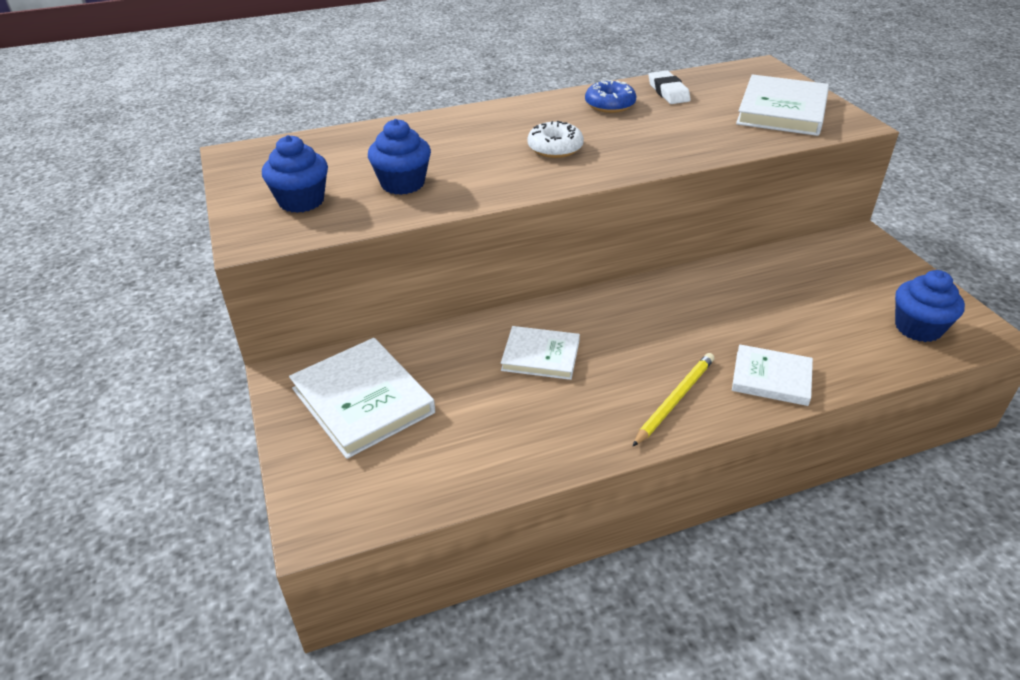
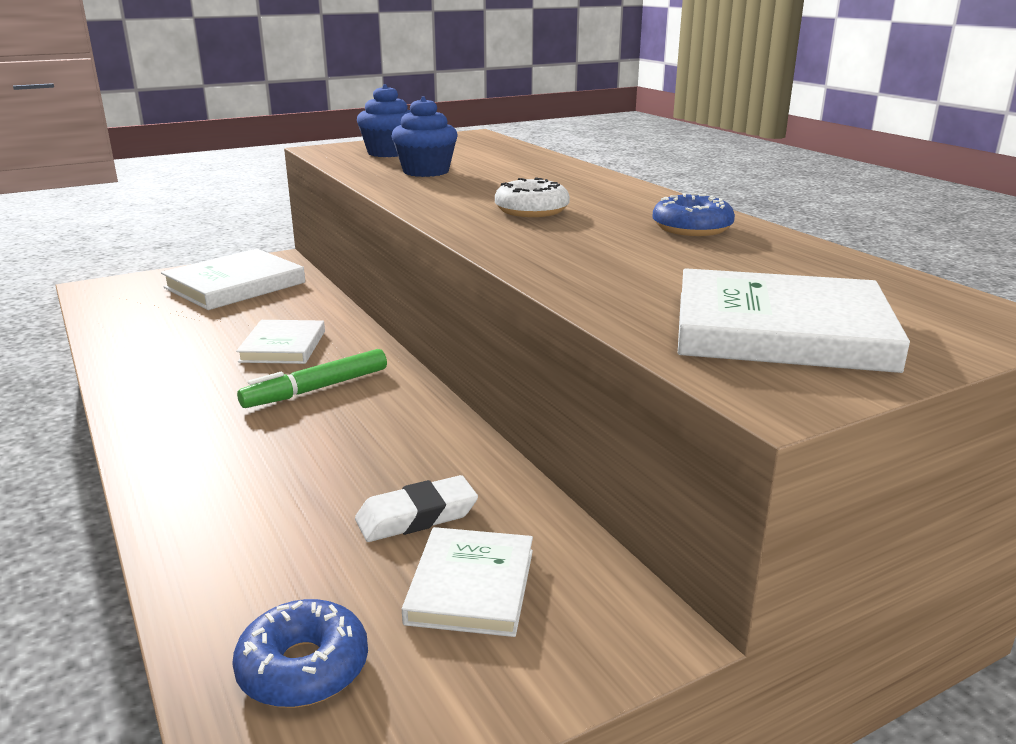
camera: 80 degrees right, 15 degrees down
yellow pencil [632,353,714,447] -> none
white eraser [648,71,691,104] -> white eraser moved to [355,475,478,542]
white book [732,344,813,406] -> white book moved to [402,527,533,637]
blue cupcake [895,270,965,342] -> blue donut [232,599,368,708]
none -> green marker [237,349,387,408]

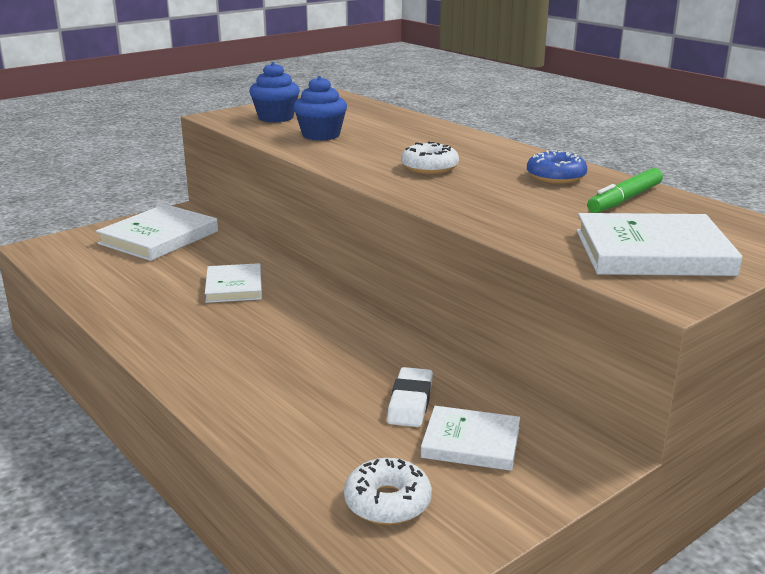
camera: 10 degrees left, 0 degrees up
blue donut [232,599,368,708] -> white donut [344,458,432,525]
green marker [237,349,387,408] -> green marker moved to [587,168,663,213]
white eraser [355,475,478,542] -> white eraser turned 45 degrees counterclockwise [387,367,433,427]
white book [402,527,533,637] -> white book turned 75 degrees counterclockwise [421,406,520,471]

